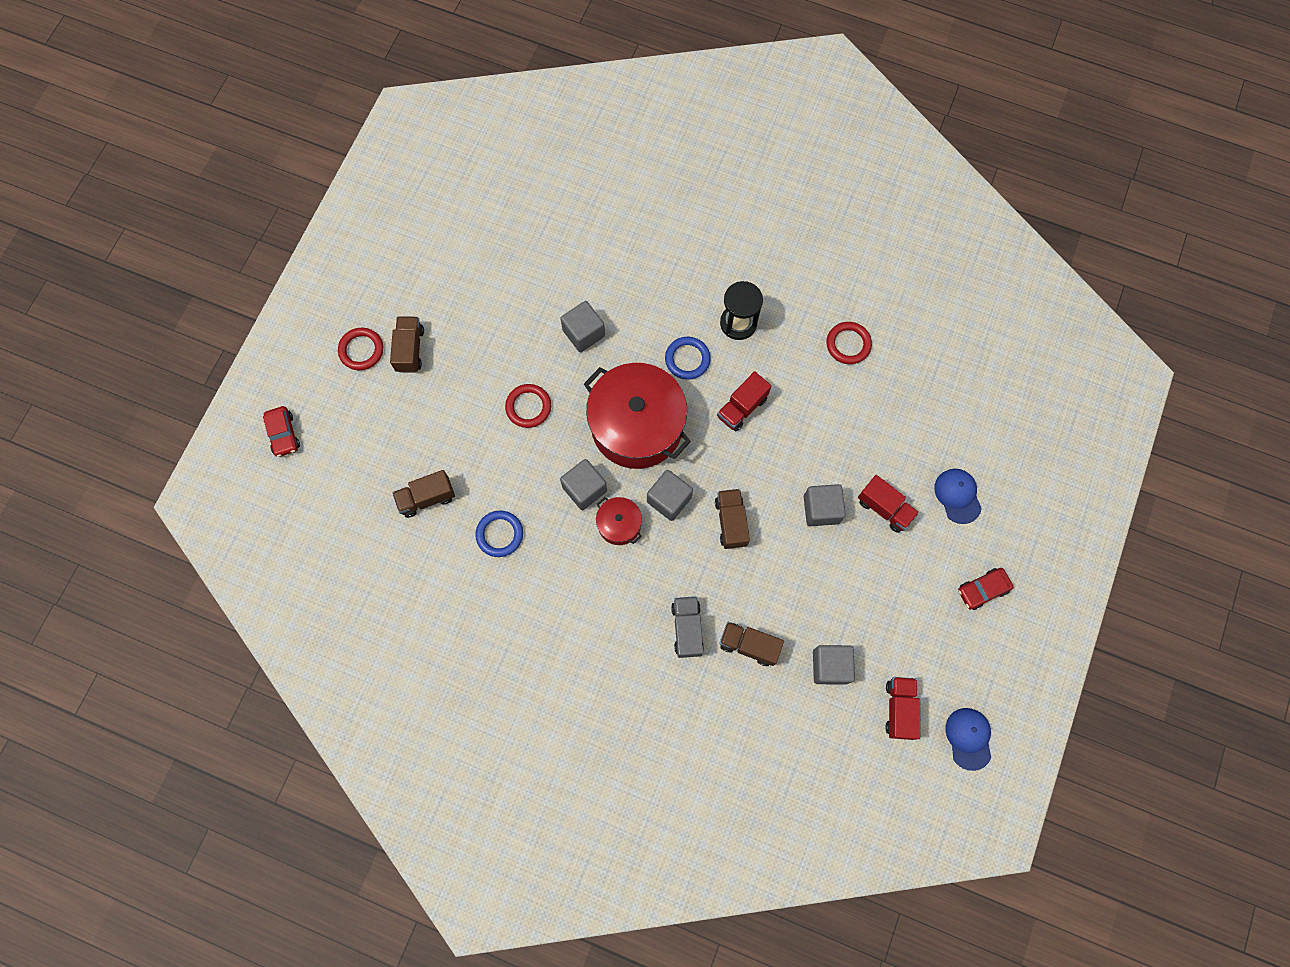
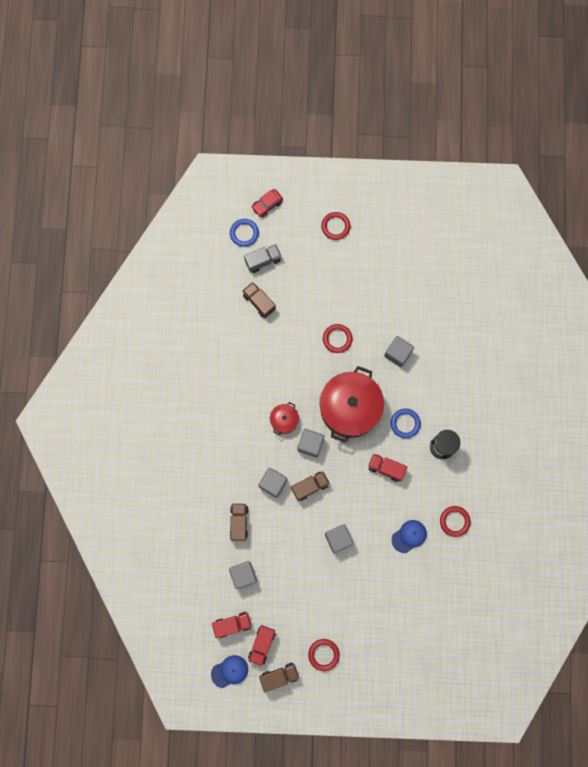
camera: 70 degrees right, 5 degrees up
brown truck [390,316,424,373] -> brown truck moved to [259,663,300,692]
blue ring [475,511,523,557] -> blue ring moved to [230,219,259,247]
grey cube [560,459,607,510] -> grey cube moved to [259,468,288,498]
grey truck [671,596,704,658] -> grey truck moved to [244,244,282,273]
red truck [858,475,919,533] -> red truck moved to [248,625,275,666]
blue cap [934,469,982,524] -> blue cap moved to [392,520,427,553]
red car [958,568,1013,610] -> red ring [308,639,340,671]

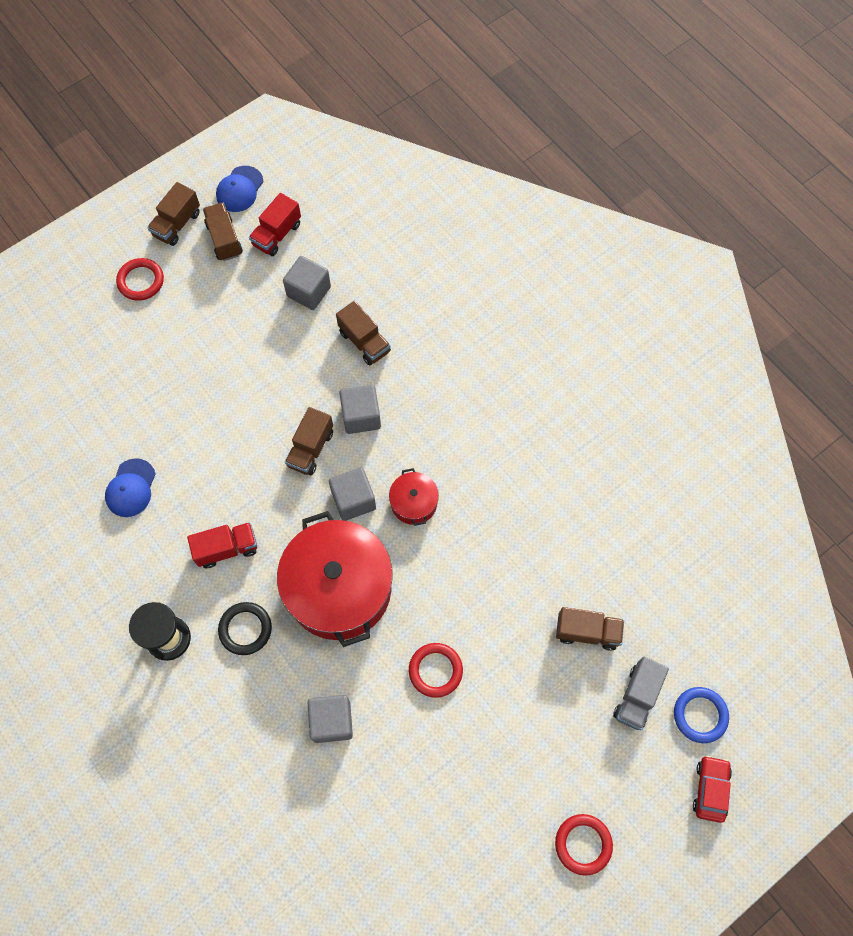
camera: 140 degrees right, 10 degrees down
red truck [248,625,275,666] -> brown truck [203,202,243,261]
grey cube [325,524,354,553] -> none
blue ring [391,408,421,438] -> black ring [218,602,272,655]
red ring [440,506,471,537] -> none

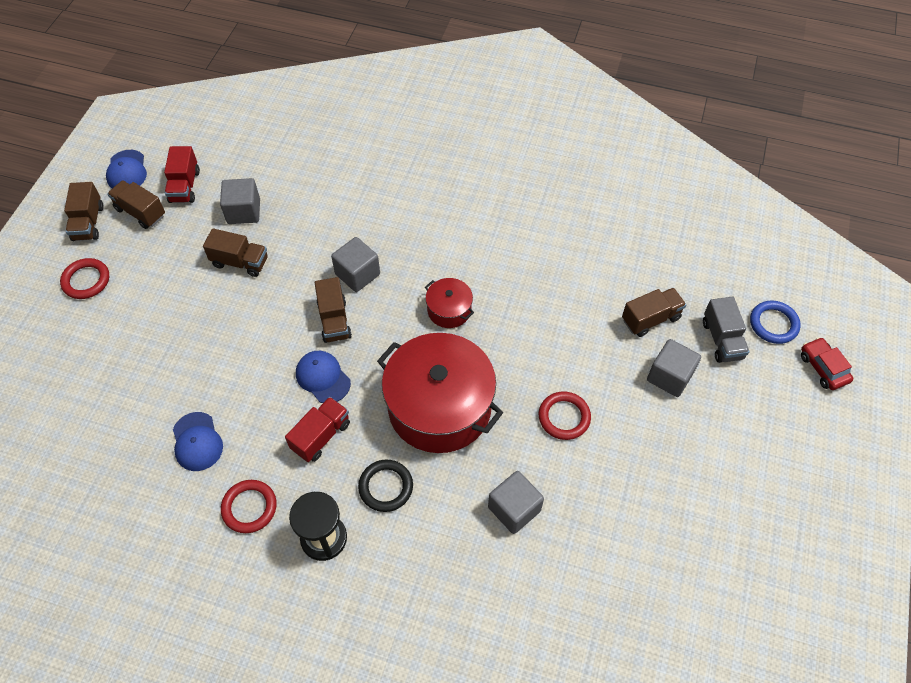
camera: 35 degrees left, 10 degrees down
grey cube [329,467,376,521] -> grey cube moved to [647,339,701,397]
brown truck [336,301,391,365] -> brown truck moved to [203,228,268,277]
red ring [555,814,613,876] -> red ring moved to [221,480,277,533]
none -> blue cap [296,351,351,403]

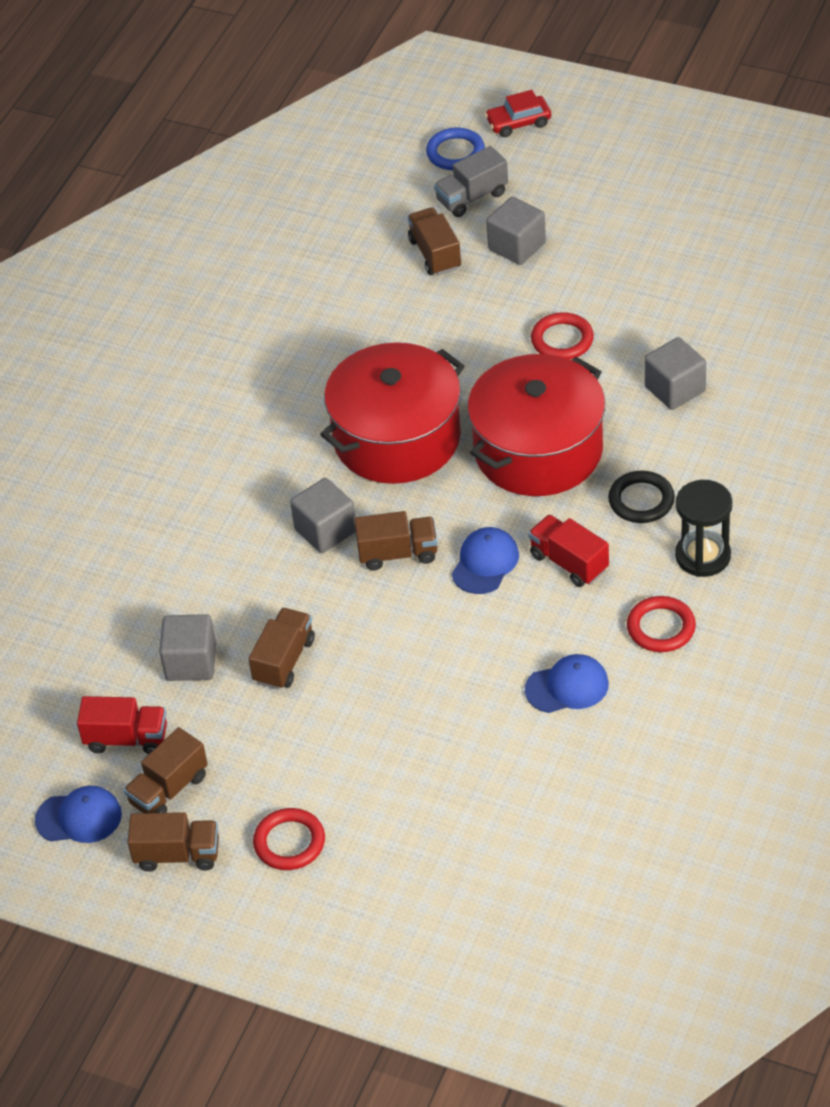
camera: 80 degrees left, 10 degrees down
blue cap [296,351,351,403] -> blue cap turned 150 degrees clockwise [452,527,519,594]
red pot [425,278,474,328] -> red pot [320,342,465,484], size x2.19
grey truck [703,296,749,363] -> grey truck turned 150 degrees clockwise [434,146,508,217]

